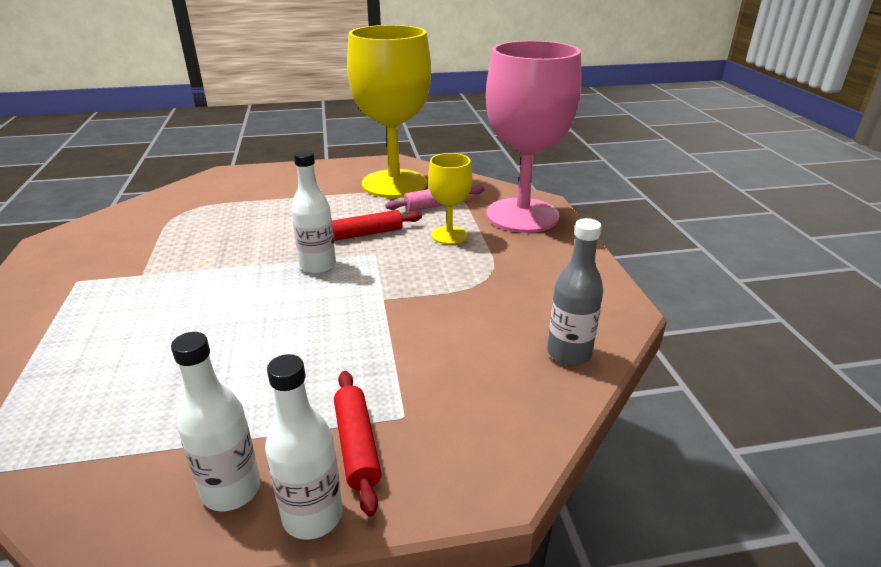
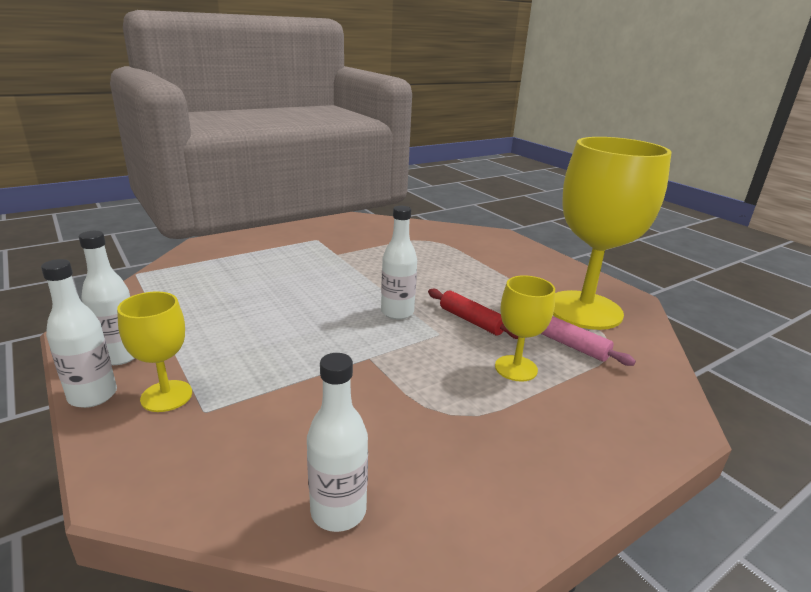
camera: 65 degrees right, 5 degrees down
red rolling pin [334,371,382,517] -> yellow goblet [117,292,192,412]
pink goblet [486,41,582,233] -> none
grey bottle [547,218,604,366] -> white bottle [307,353,368,532]

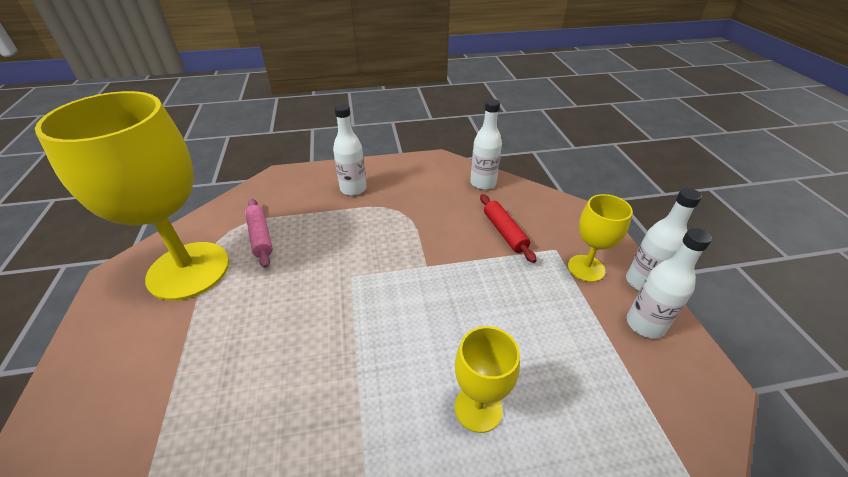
camera: 155 degrees left, 15 degrees up
white bottle [381,206,417,319] -> white bottle moved to [333,104,366,196]
red rolling pin [428,289,518,339] -> red rolling pin moved to [480,194,537,263]
yellow goblet [495,275,555,382] -> yellow goblet moved to [455,326,520,433]

